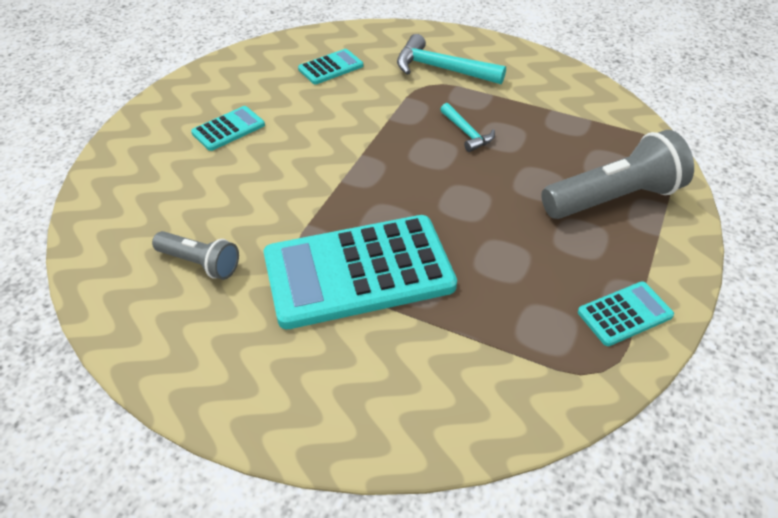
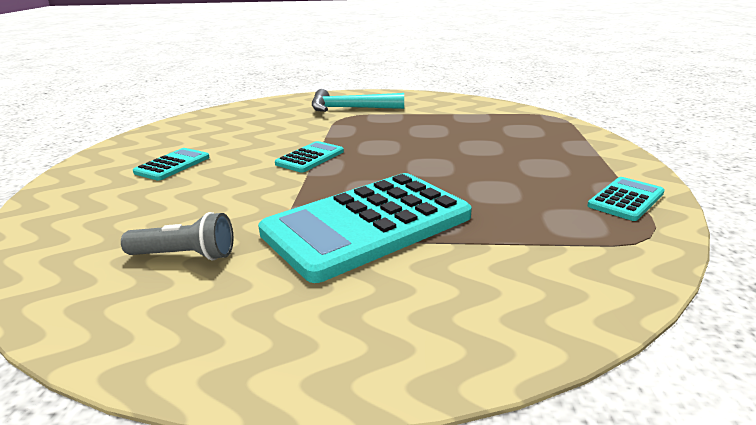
camera: 20 degrees left, 20 degrees down
turquoise calculator [298,49,363,84] -> turquoise calculator moved to [275,141,344,172]
turquoise hammer [440,103,495,152] -> none
grey flashlight [541,130,694,219] -> none

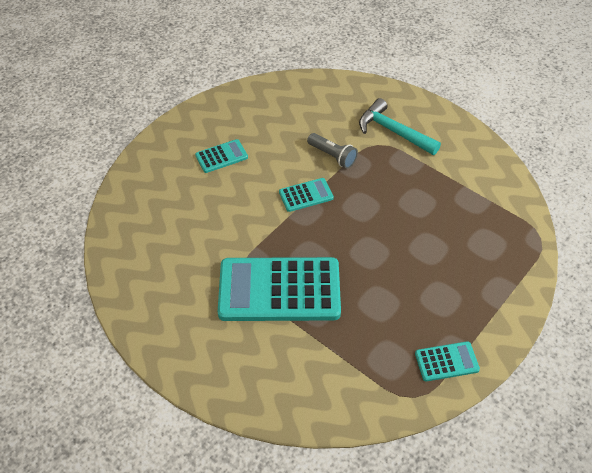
camera: 35 degrees right, 25 degrees up
grey flashlight [121,212,233,260] -> grey flashlight moved to [307,133,358,169]

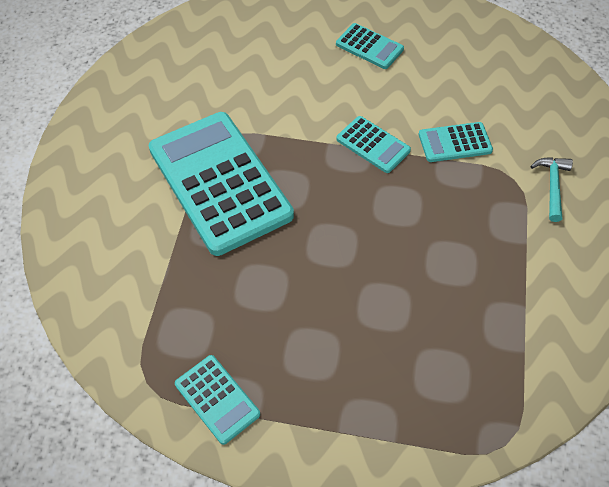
camera: 60 degrees right, 5 degrees up
grey flashlight [307,133,358,169] -> turquoise calculator [419,122,493,162]
turquoise hammer [359,98,441,155] -> turquoise hammer [531,157,573,222], size x0.58

